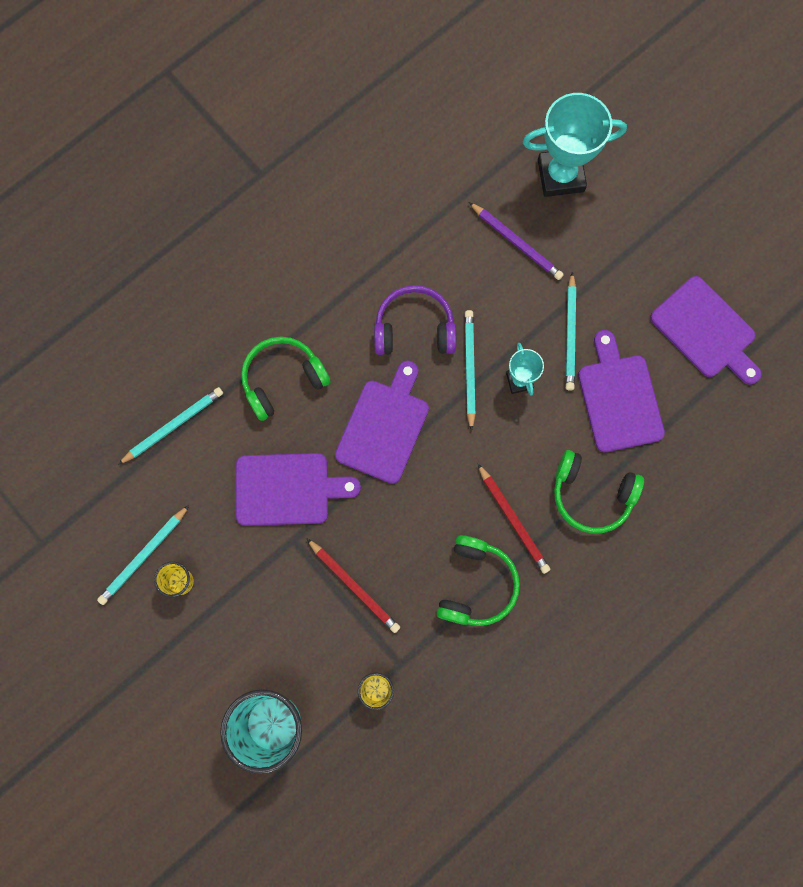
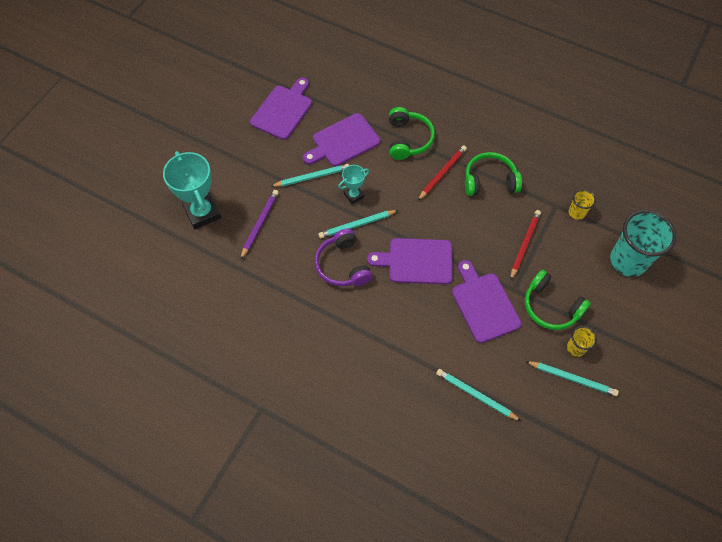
camera: 110 degrees left, 15 degrees down
green headphones [241,336,330,421] -> green headphones moved to [525,270,591,330]

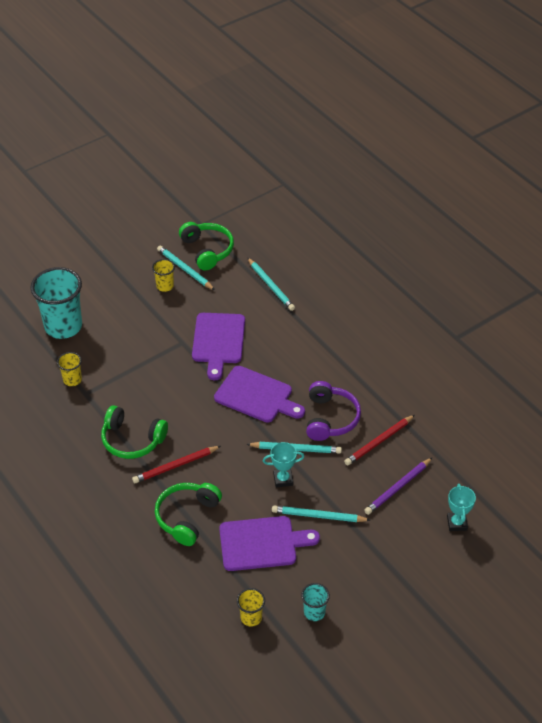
camera: 155 degrees left, 15 degrees down
turquoise trophy [163,151,221,230] -> turquoise trophy [447,484,476,531], size x0.52
purple cutting board [250,78,312,140] -> turquoise cup [301,583,330,621]
red pencil [510,210,541,280] -> red pencil moved to [344,415,415,466]
green headphones [525,270,591,330] -> green headphones moved to [179,222,234,270]
none -> yellow cup [237,588,265,627]

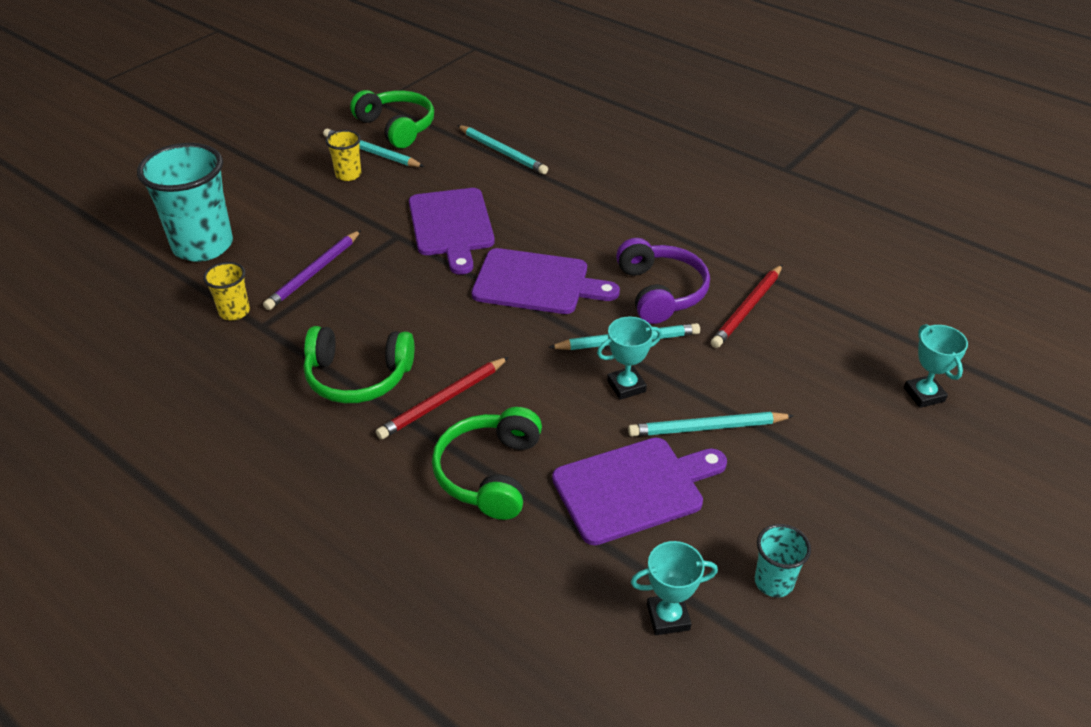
camera: 15 degrees left, 5 degrees down
yellow cup [237,588,265,627] -> turquoise trophy [631,541,718,635]
purple pencil [364,457,433,515] -> purple pencil moved to [263,230,361,310]

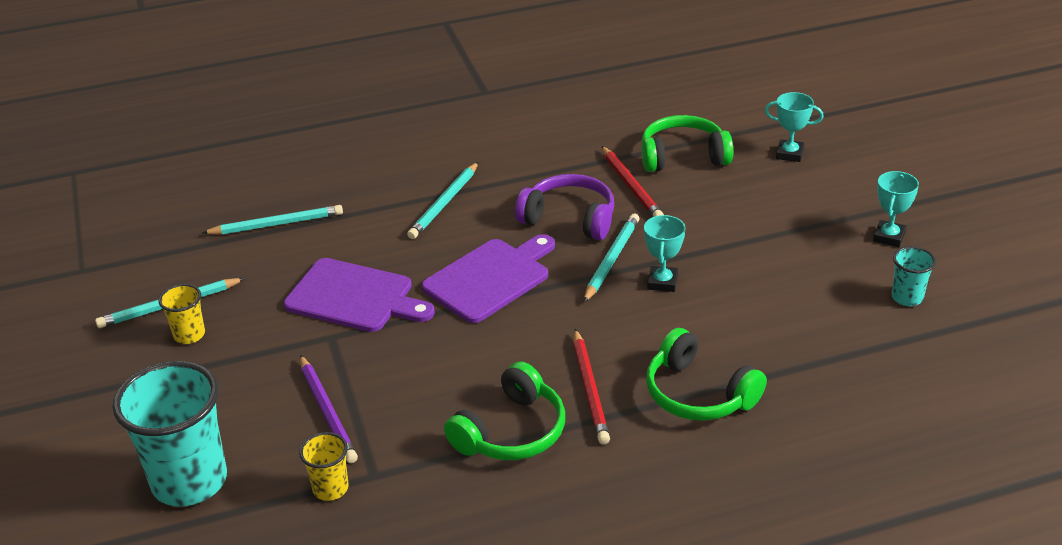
camera: 55 degrees left, 5 degrees down
green headphones [350,90,434,148] -> green headphones moved to [641,115,733,172]
purple cutting board [552,438,727,545] -> none
turquoise pencil [628,412,794,437] -> turquoise pencil moved to [407,162,479,239]
turquoise trophy [631,541,718,635] -> turquoise trophy moved to [873,171,919,247]

